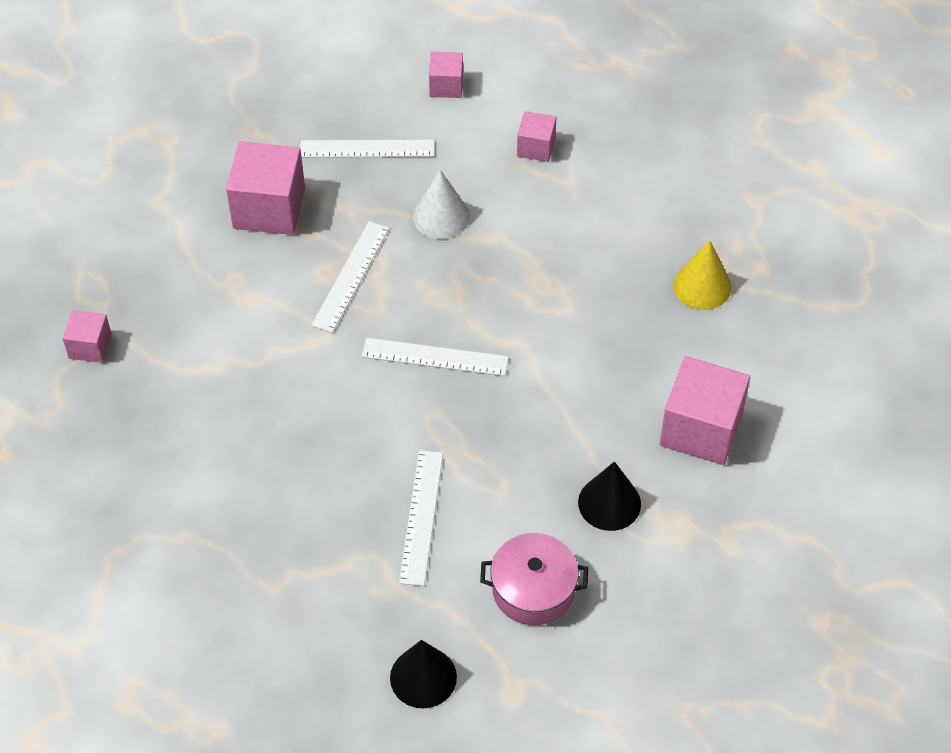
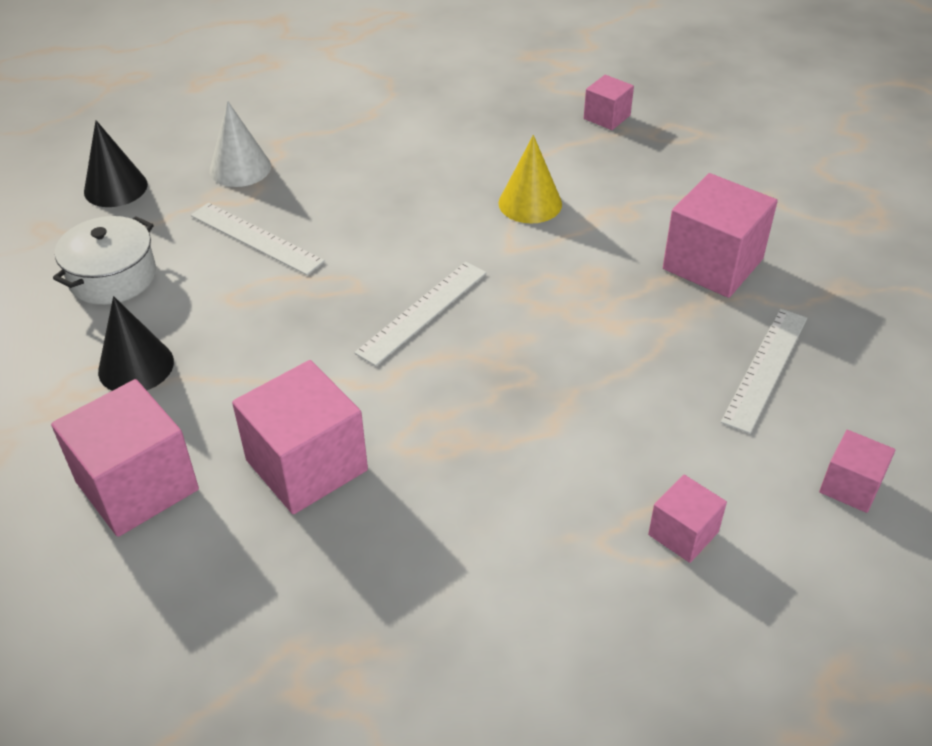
camera: 120 degrees right, 10 degrees down
white ruler [311,221,389,333] -> none
white cone [413,170,470,239] -> white cone moved to [210,101,271,187]
pink pot [480,533,588,625] -> white pot [53,216,156,305]
yellow cone [673,241,731,310] -> yellow cone moved to [499,135,562,224]
none -> pink cube [232,360,368,514]

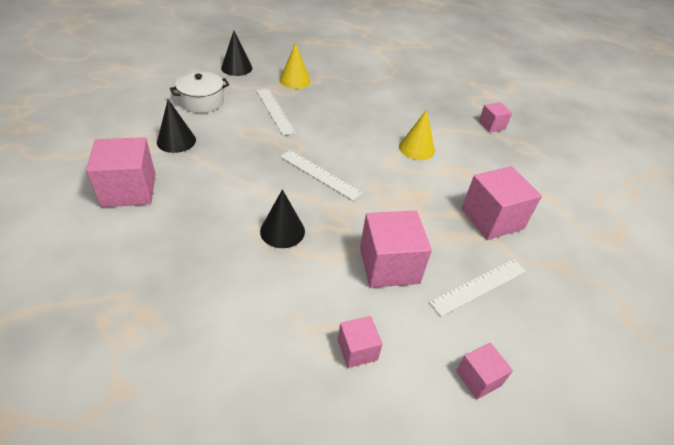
camera: 25 degrees right, 0 degrees up
white cone [210,101,271,187] -> yellow cone [279,42,311,89]
pink cube [232,360,368,514] -> pink cube moved to [360,211,432,288]
white ruler [354,262,487,366] -> white ruler turned 60 degrees clockwise [280,150,363,201]
none -> black cone [260,189,305,248]

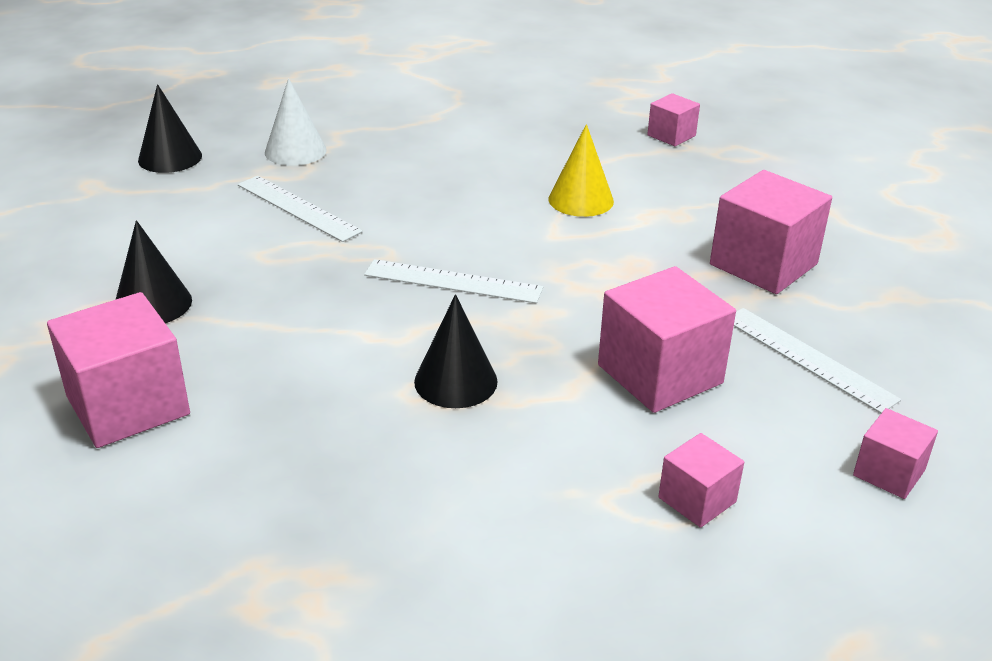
camera: 20 degrees left, 10 degrees down
white pot [170,71,229,113] -> none
yellow cone [279,42,311,89] -> white cone [265,78,327,166]
white ruler [429,259,526,317] -> white ruler turned 75 degrees counterclockwise [734,308,901,413]

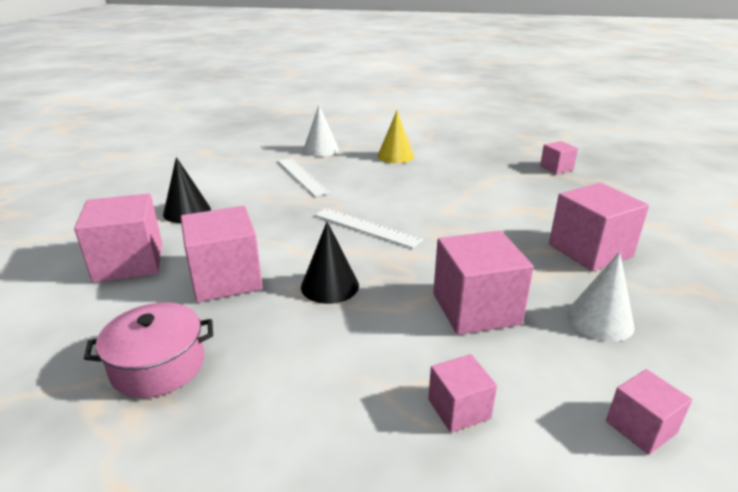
camera: 20 degrees right, 5 degrees down
black cone [138,84,202,173] -> none
yellow cone [548,124,614,217] -> yellow cone moved to [377,111,414,163]
white ruler [734,308,901,413] -> white cone [567,252,635,342]
none -> pink pot [84,302,213,398]
none -> pink cube [181,206,263,302]

